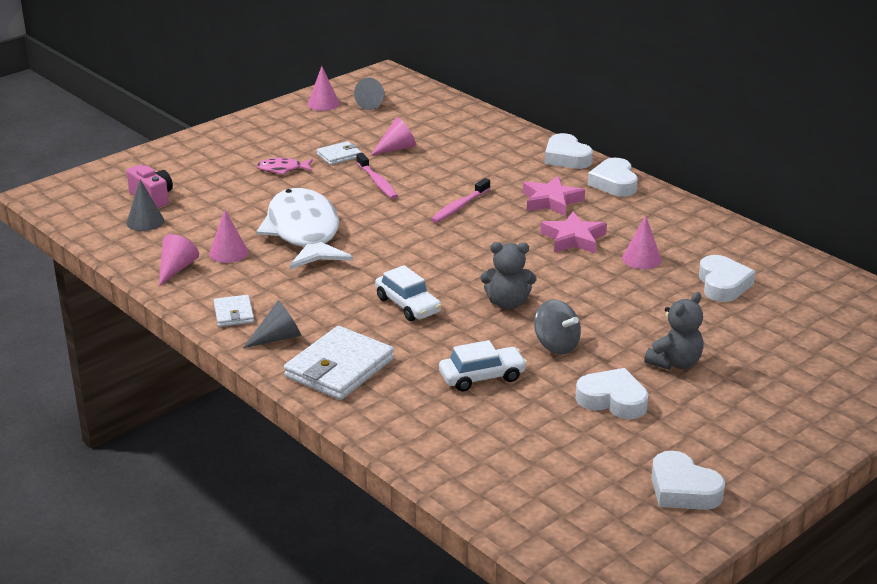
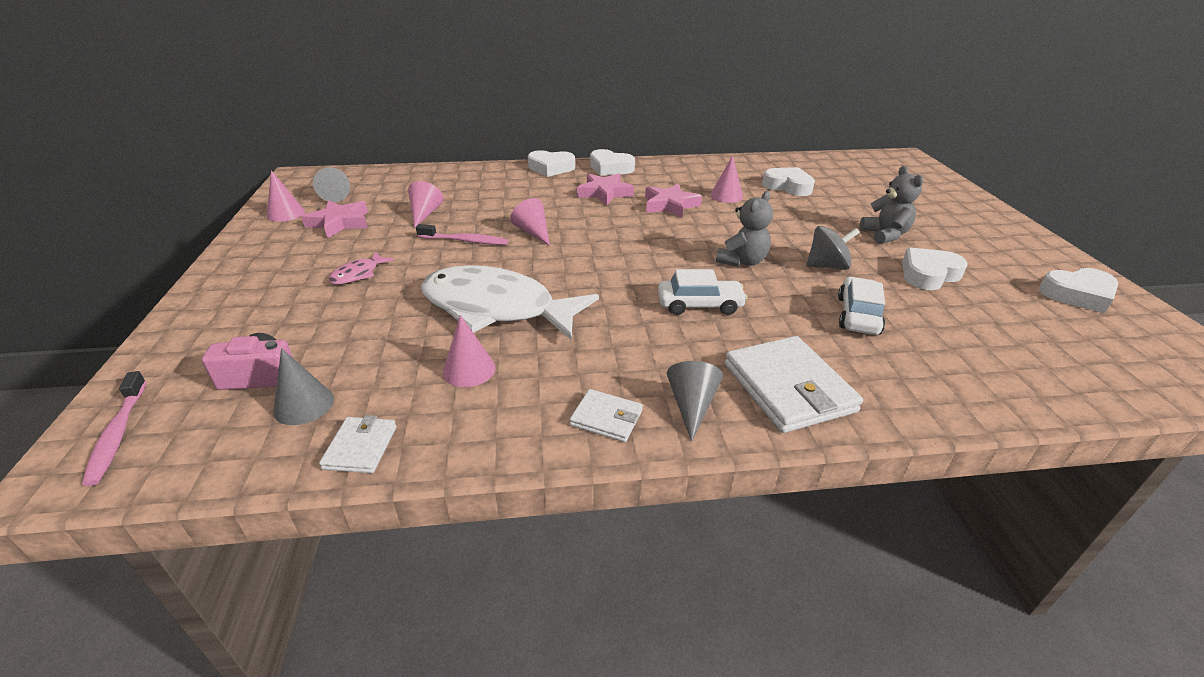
camera: 55 degrees left, 5 degrees up
pink cone [159,234,199,286] -> pink cone moved to [510,198,550,246]
white wallet [317,141,362,165] -> white wallet moved to [319,415,396,473]
pink toothbrush [431,178,490,223] -> pink toothbrush moved to [82,371,146,486]
none -> pink star [301,200,368,238]

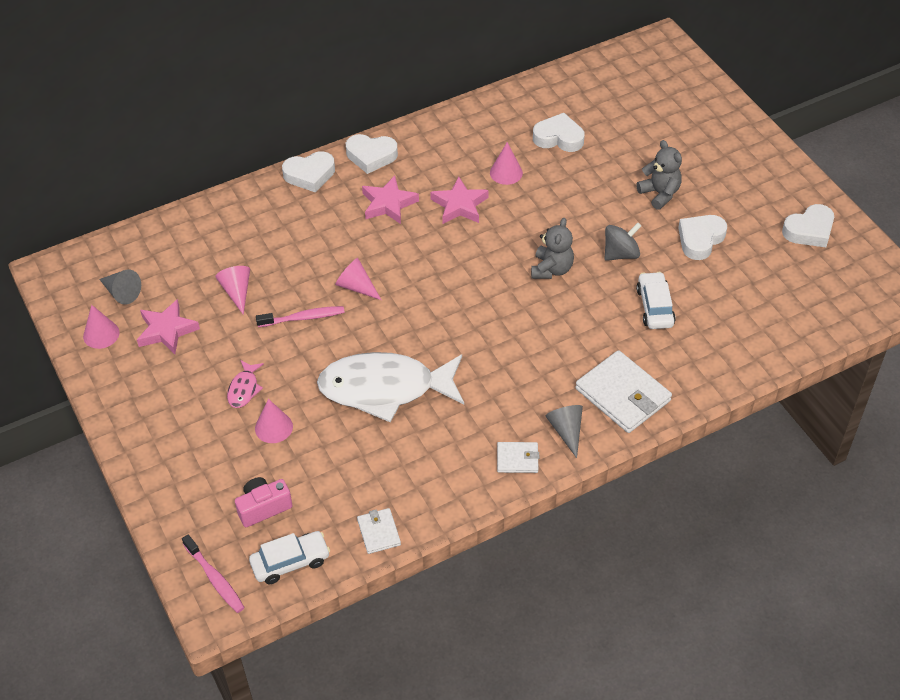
camera: 20 degrees left, 15 degrees up
grey cone [273,348,334,425] -> none
pink cone [443,315,495,387] -> pink cone moved to [255,399,293,443]
white car [658,269,748,315] -> white car moved to [249,531,330,584]

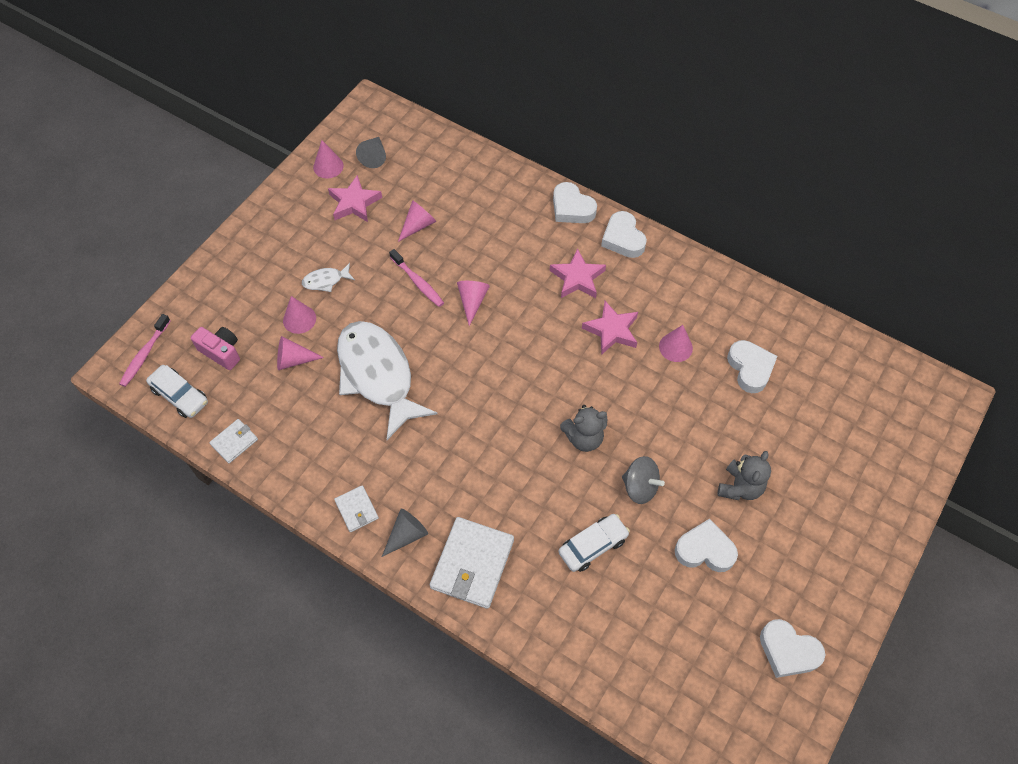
camera: 60 degrees right, 10 degrees up
pink fish [227,360,264,408] -> white fish [302,263,355,292]
none -> pink cone [277,336,324,370]

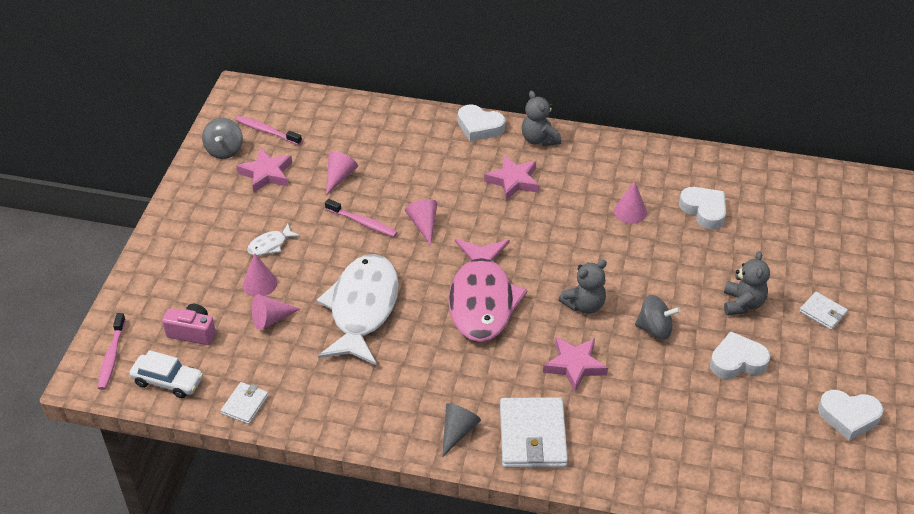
camera: 20 degrees left, 15 degrees down
pink cone [313,140,344,178] -> grey spinning top [202,118,243,159]
white wallet [334,485,379,532] -> white wallet moved to [799,292,848,330]
white fish [337,321,437,440] -> white fish turned 60 degrees clockwise [316,254,399,366]
grey cone [356,137,386,168] -> pink toothbrush [236,116,302,145]
white car [559,514,630,572] -> none
pink star [582,301,638,355] -> pink star moved to [543,337,608,392]
white heart [601,211,647,258] -> grey teddy bear [522,91,561,146]
none -> pink fish [448,239,528,342]

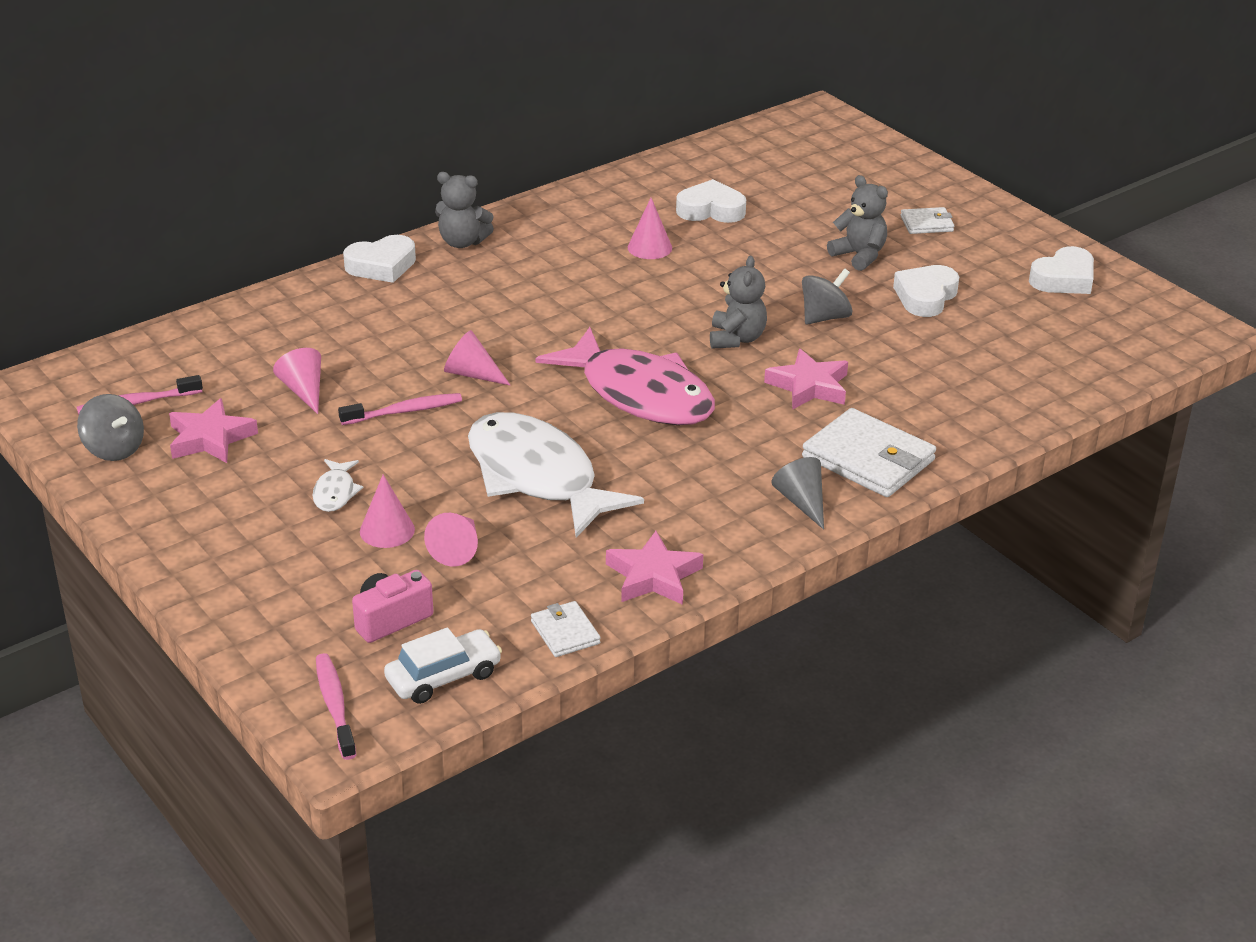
camera: 50 degrees left, 10 degrees down
pink toothbrush [98,313,126,390] -> pink toothbrush turned 150 degrees counterclockwise [316,653,356,760]
pink star [484,155,539,200] -> pink star moved to [606,531,703,605]

